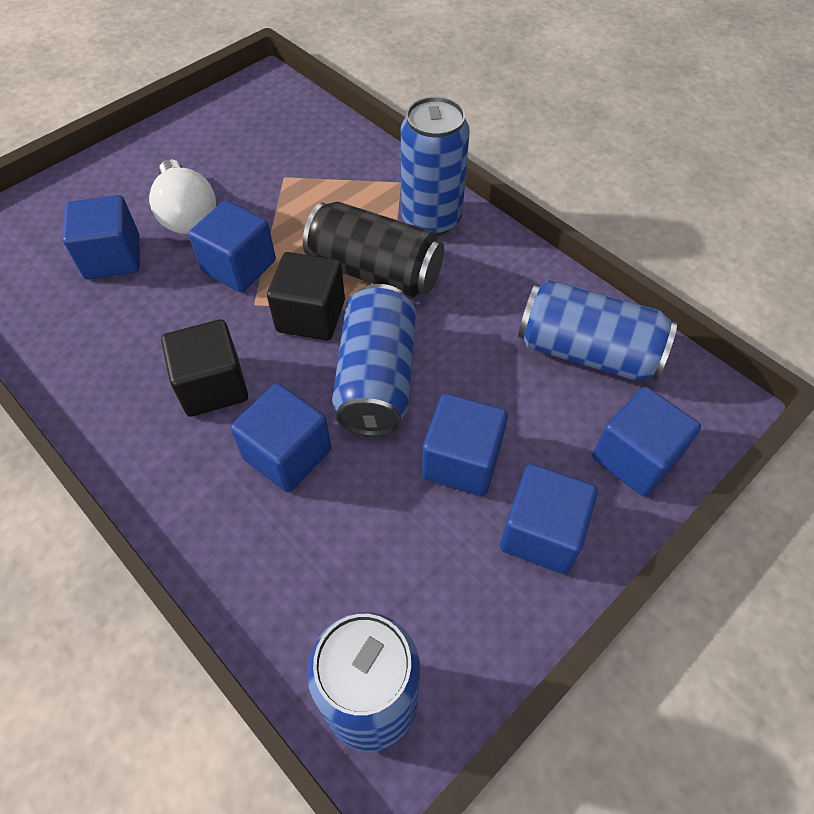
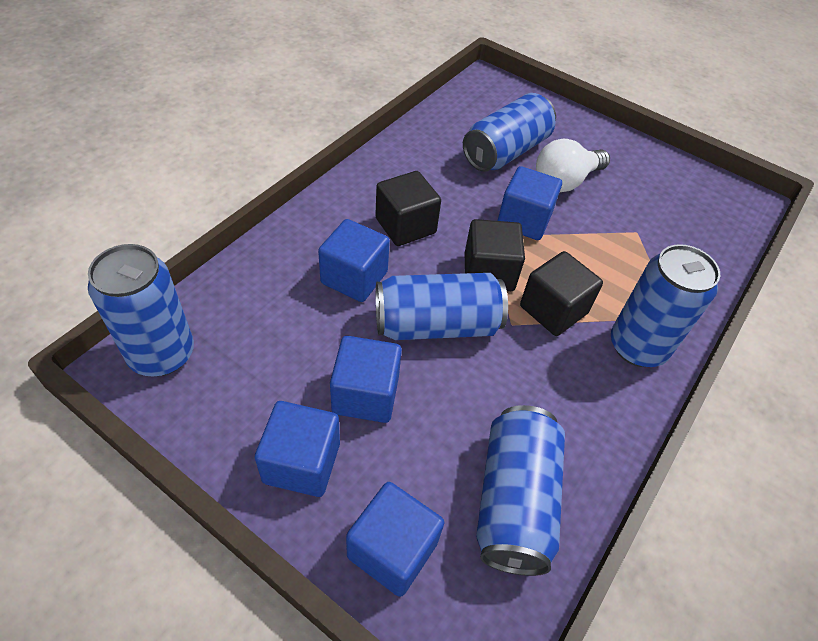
camera: 75 degrees right, 5 degrees down
blue cube [62,195,140,279] -> blue can [463,93,556,172]
black can [303,202,444,298] -> black cube [520,251,603,336]

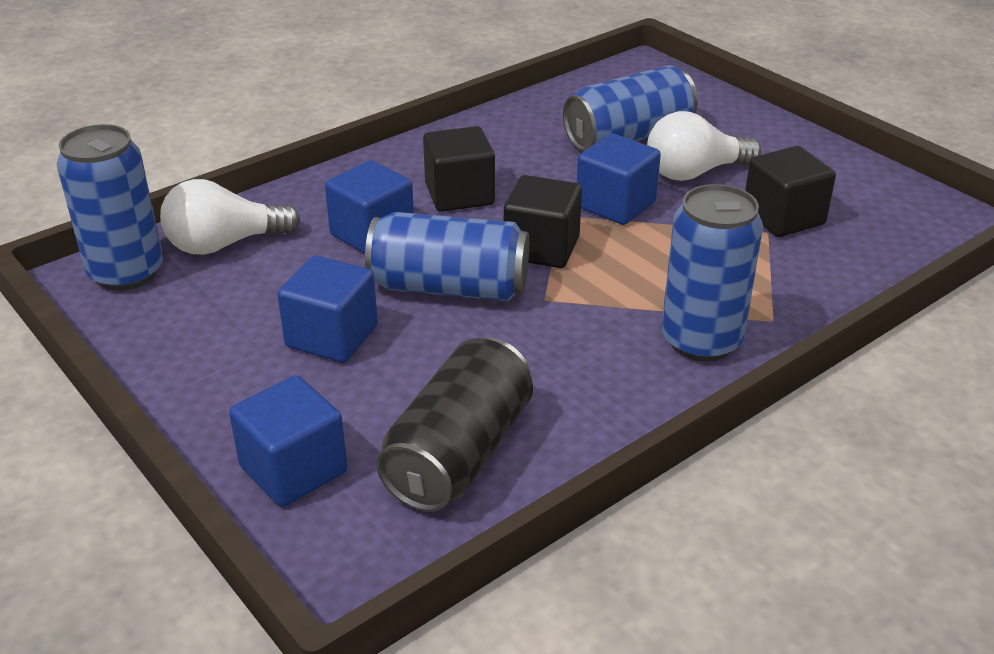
camera: 20 degrees right, 15 degrees down
blue cube [255,401,340,497] -> none
blue can [476,405,565,576] -> black can [376,338,533,512]
black cube [520,251,603,336] -> black cube moved to [745,146,836,237]
none -> white light bulb [160,179,300,255]

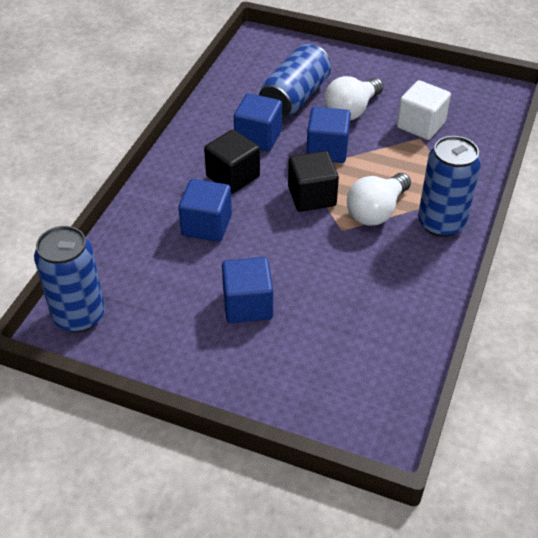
camera: 30 degrees left, 10 degrees up
white light bulb [160,179,300,255] -> white light bulb moved to [347,173,411,226]
blue cube [229,375,347,507] -> blue cube moved to [234,93,282,152]
blue can [365,212,529,301] -> none
black can [376,338,533,512] -> none
black cube [745,146,836,237] -> white cube [397,80,451,140]

